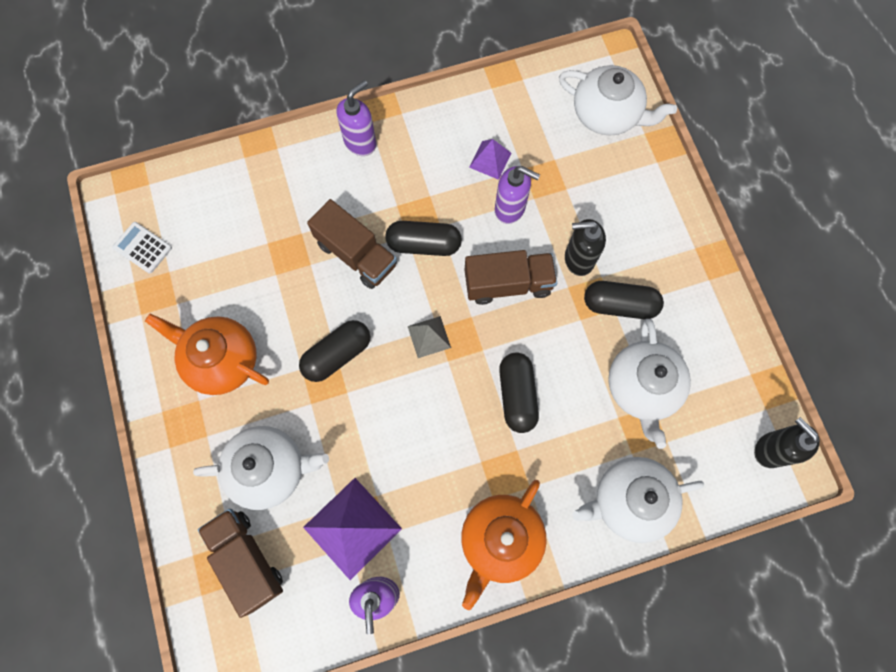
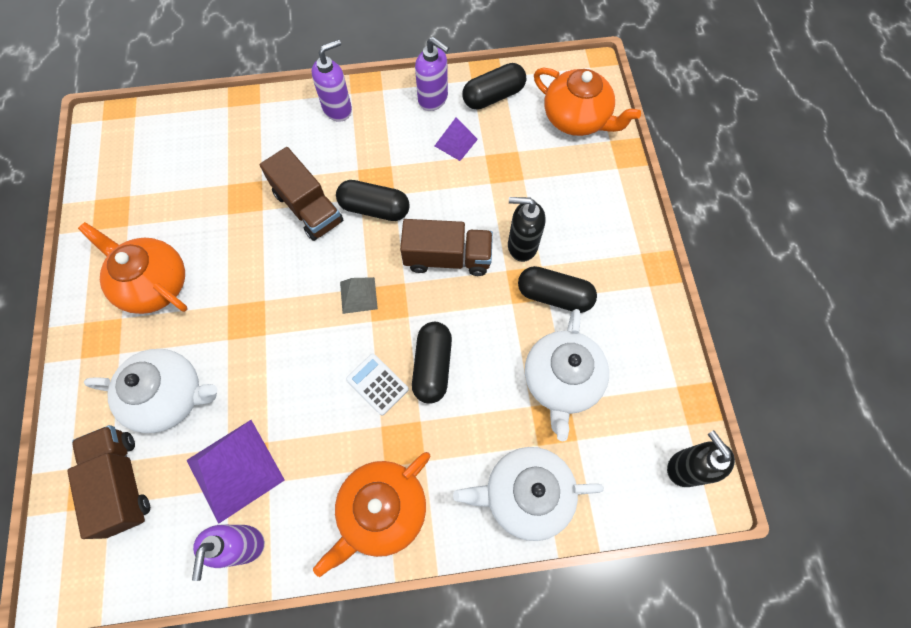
camera: 10 degrees right, 5 degrees down
white calculator [113,222,172,274] -> white calculator moved to [346,354,409,415]
black capsule [299,320,370,382] -> black capsule moved to [462,63,526,109]
purple soap dispenser [495,166,540,224] -> purple soap dispenser moved to [415,37,449,111]
white teapot [559,65,677,135] -> orange teapot [534,68,641,136]

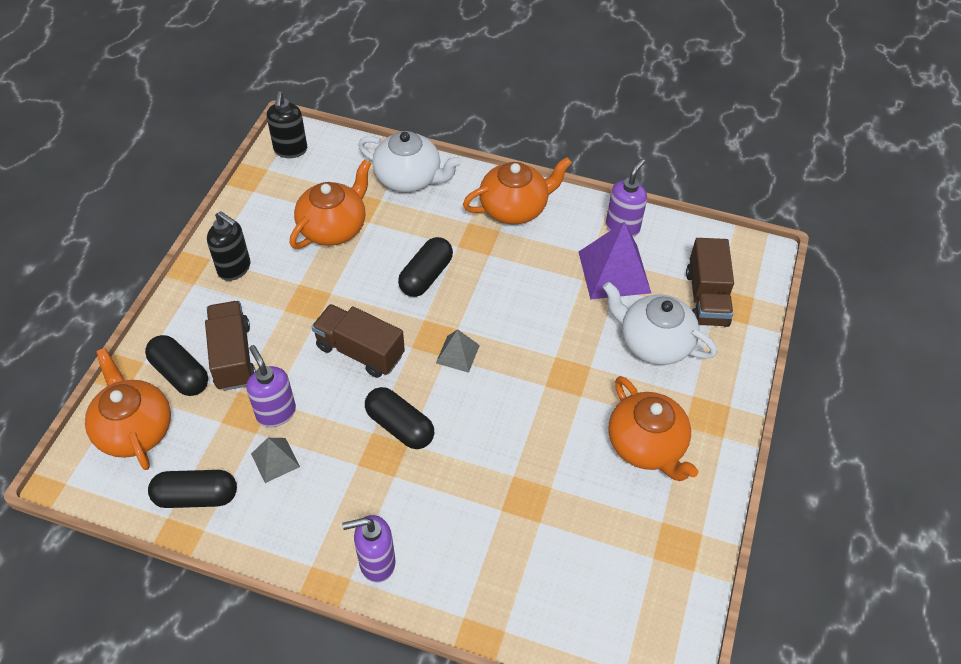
camera: 155 degrees left, 15 degrees down
brown truck [259,147,343,241] -> brown truck moved to [205,301,256,391]
white calculator [346,354,409,415] -> none
purple soap dispenser [415,37,449,111] -> purple soap dispenser moved to [246,345,296,427]
purple pyramid [435,117,478,161] -> grey pyramid [251,438,300,483]
black soap dispenser [508,197,545,262] -> black soap dispenser moved to [207,211,250,281]
black capsule [518,266,597,313] -> black capsule moved to [145,335,208,396]
white teapot [525,309,609,441] -> orange teapot [289,159,371,249]

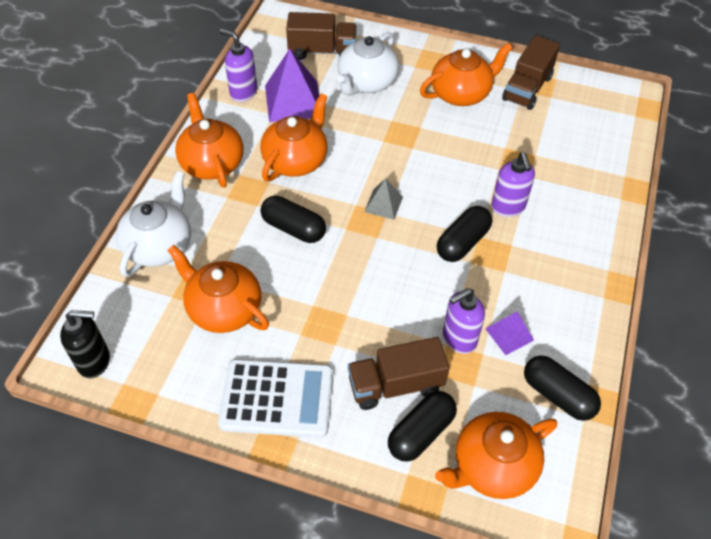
camera: 90 degrees left, 0 degrees up
black capsule [148,470,237,508] -> black capsule turned 45 degrees counterclockwise [524,355,601,421]
black soap dispenser [207,211,250,281] -> white calculator [218,359,333,438]
grey pyramid [251,438,300,483] -> purple pyramid [485,311,534,355]
brown truck [312,304,405,378] -> brown truck moved to [502,35,560,110]
purple soap dispenser [342,515,395,583] -> purple soap dispenser moved to [491,152,535,217]
none -> orange teapot [260,93,328,182]

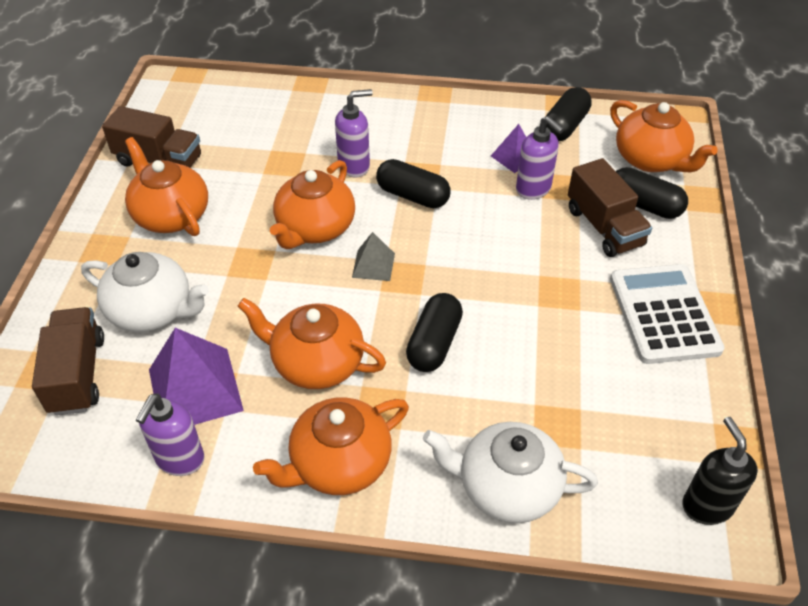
camera: 100 degrees left, 5 degrees down
orange teapot [168,245,269,333] -> orange teapot moved to [270,160,355,249]

